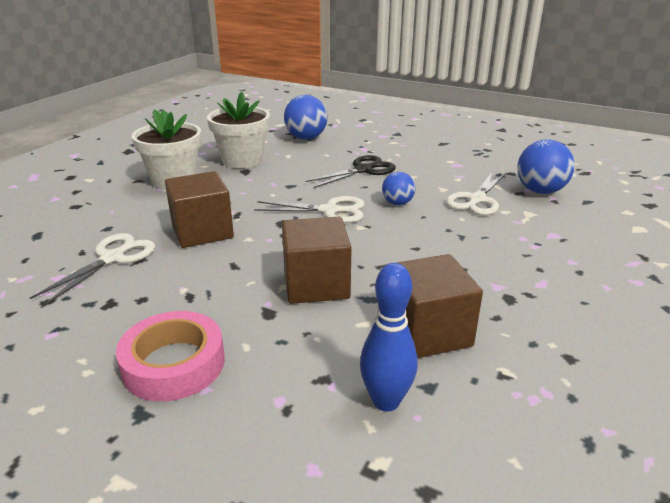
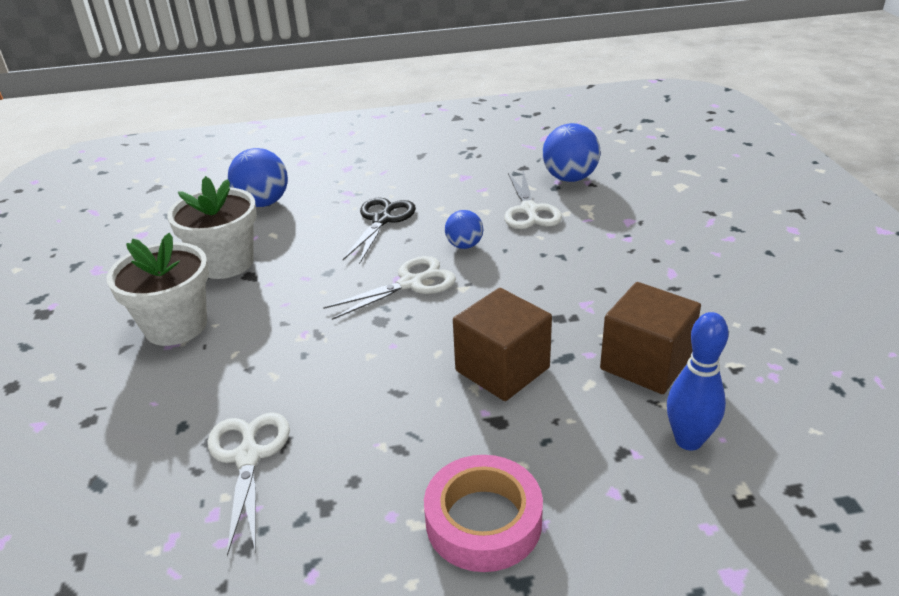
camera: 35 degrees left, 5 degrees up
brown cube [165,171,234,248] -> none

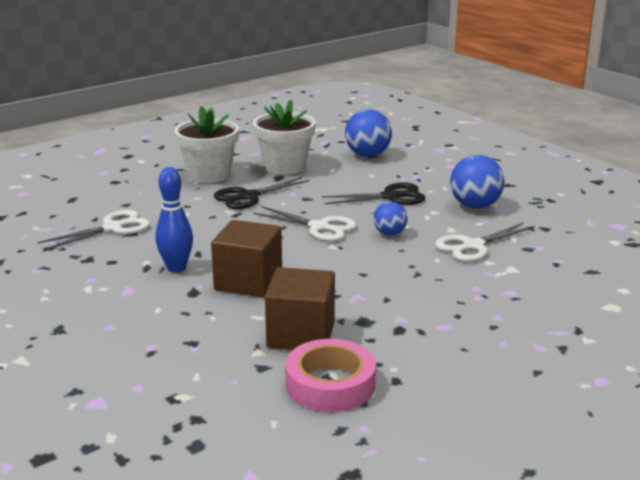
camera: 60 degrees right, 10 degrees down
pink tape [424,455,543,572] -> pink tape moved to [285,339,376,412]
blue ball [542,123,600,182] -> blue ball moved to [450,155,505,209]
blue bowling pin [667,312,729,451] -> blue bowling pin moved to [155,167,193,272]
none -> black scissors [214,177,309,209]

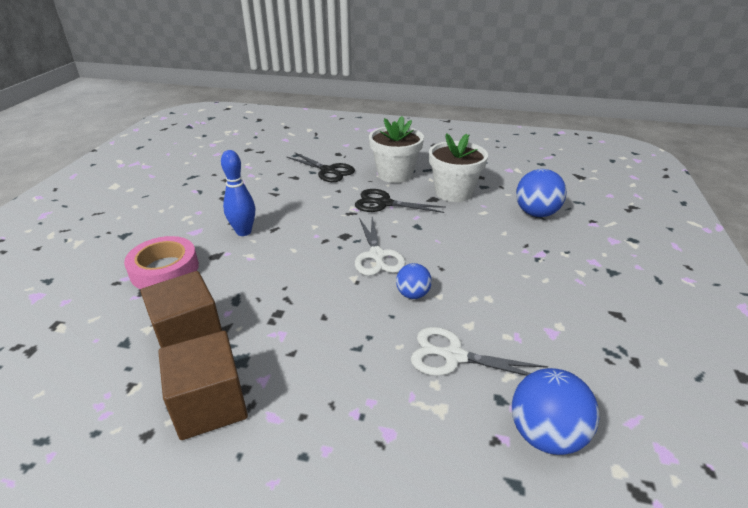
camera: 50 degrees right, 10 degrees up
white scissors [38,210,150,251] -> none
brown cube [211,220,282,297] -> brown cube moved to [158,331,248,440]
pink tape [285,339,376,412] -> pink tape moved to [124,236,199,289]
black scissors [322,182,425,205] -> black scissors moved to [287,152,355,182]
blue ball [450,155,505,209] -> blue ball moved to [511,368,599,455]

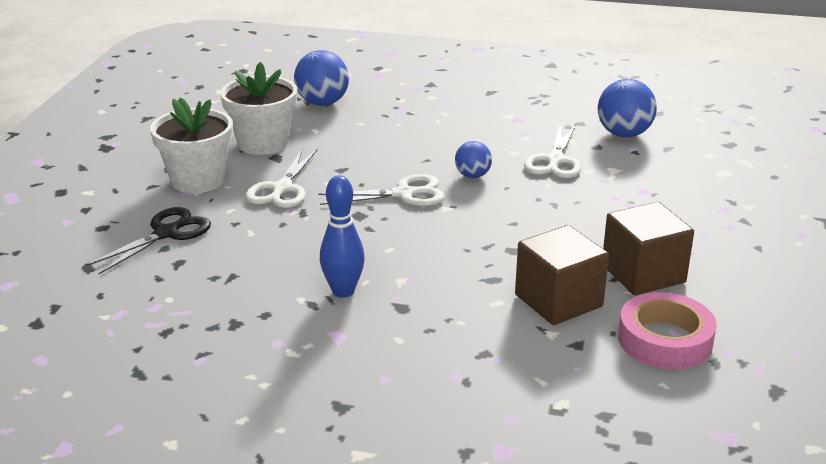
camera: 90 degrees left, 5 degrees down
pink tape [124,236,199,289] -> pink tape moved to [618,292,717,370]
black scissors [355,189,446,213] -> white scissors [246,149,317,208]

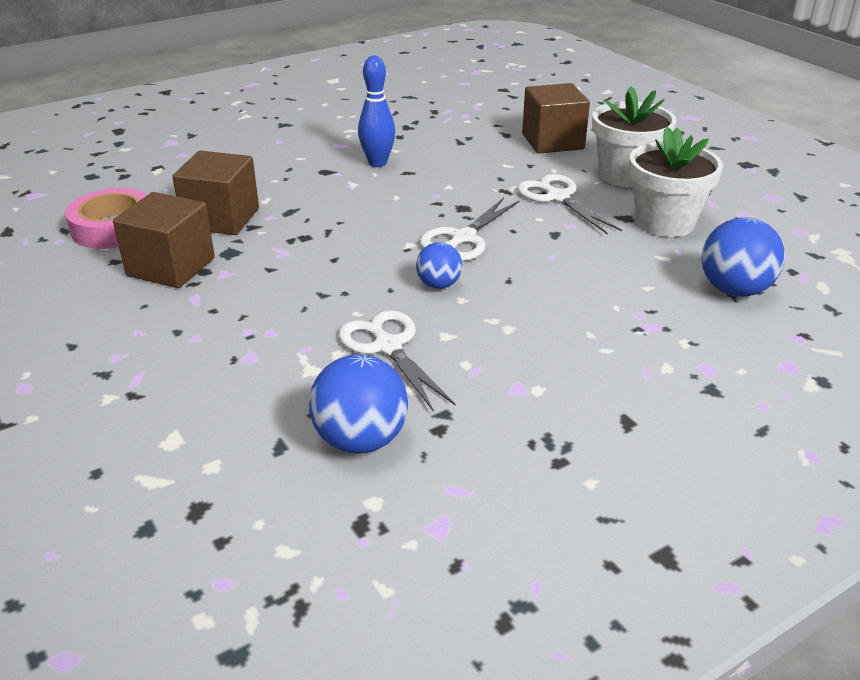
camera: 135 degrees right, 5 degrees up
black scissors [86,207,211,275] -> brown cube [522,83,590,154]

